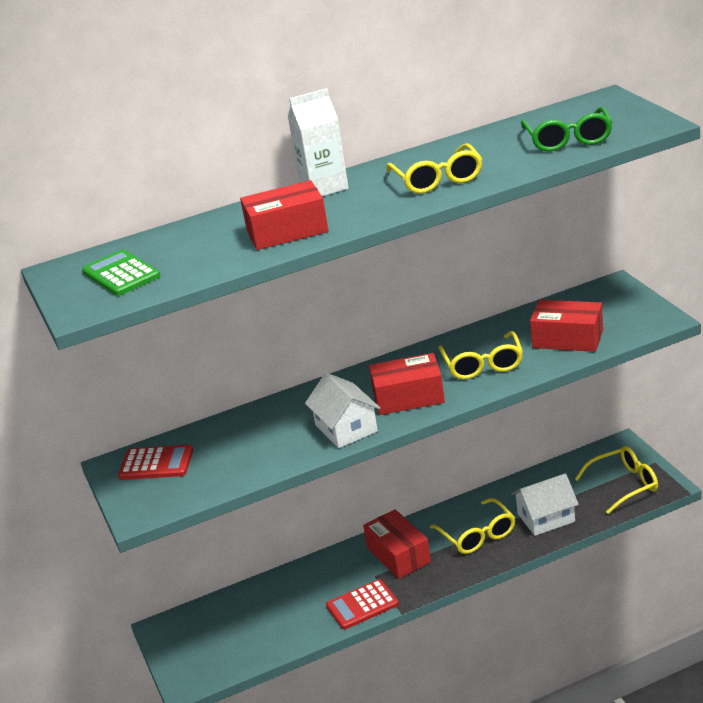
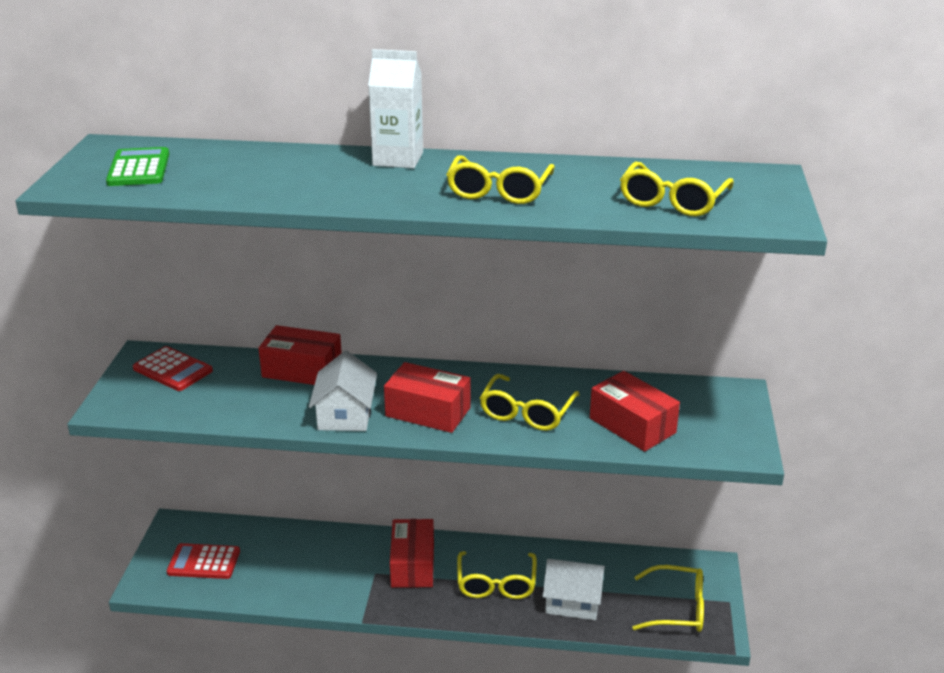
camera: 25 degrees right, 0 degrees up
red box [240,180,329,250] -> red box moved to [258,325,342,385]
red calculator [326,579,399,629] -> red calculator moved to [167,543,240,579]
green glasses [521,107,613,152] -> yellow glasses [620,161,734,217]

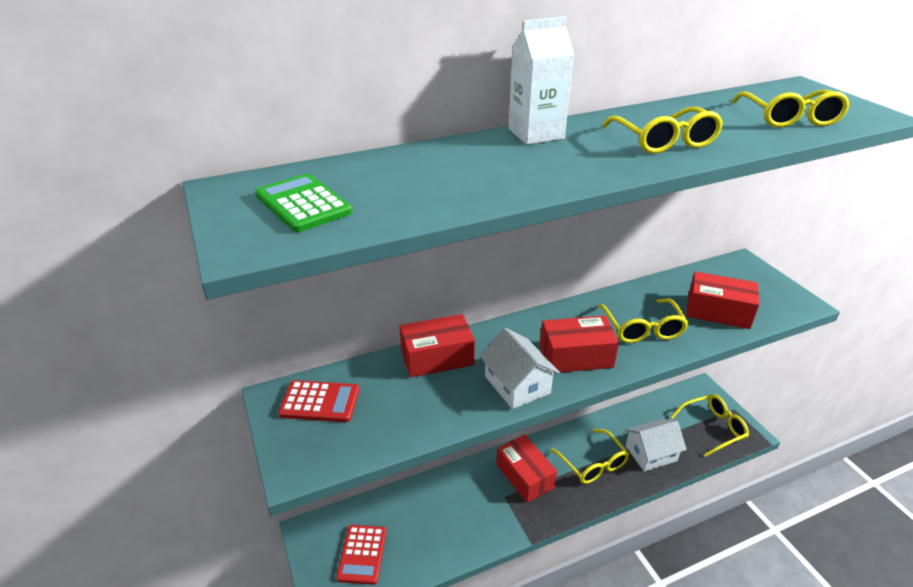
camera: 30 degrees left, 5 degrees up
red calculator [167,543,240,579] -> red calculator turned 60 degrees counterclockwise [336,525,386,585]

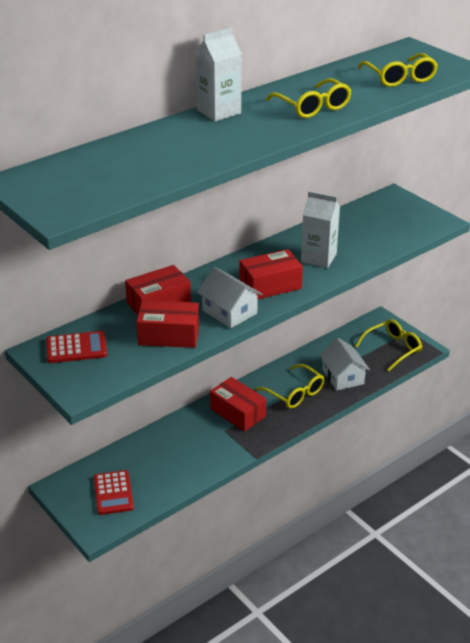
camera: 15 degrees left, 0 degrees up
green calculator [255,174,353,232] -> none
yellow glasses [598,299,689,343] -> white carton [301,191,340,268]
white house [625,419,687,472] -> white house turned 75 degrees counterclockwise [319,338,370,391]
red box [686,271,759,329] -> red box moved to [136,300,199,348]

